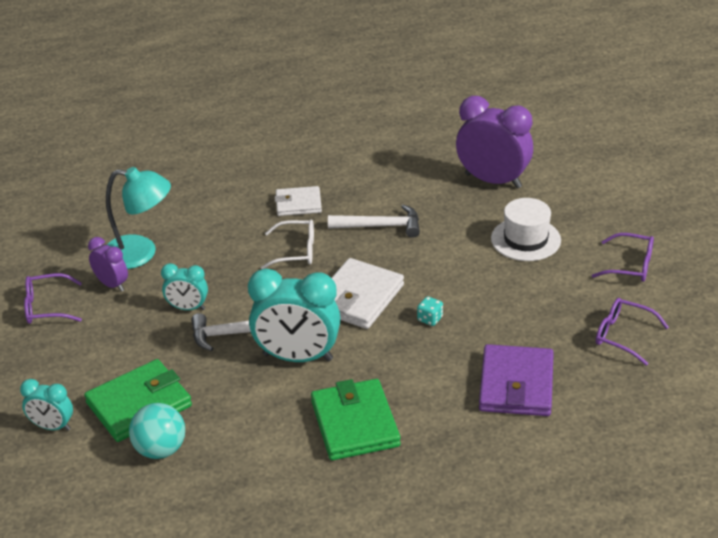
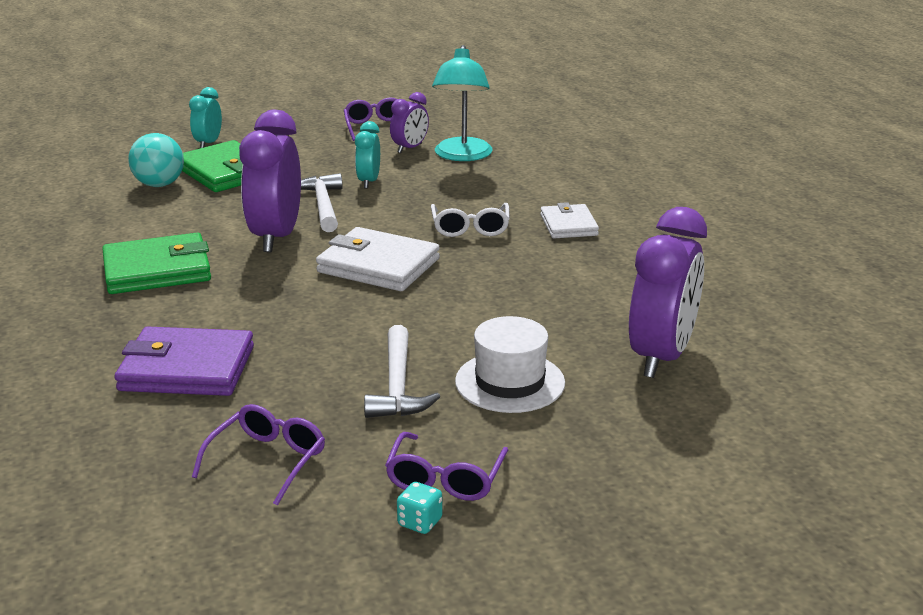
camera: 85 degrees right, 10 degrees down
turquoise clock [248,269,341,362] -> purple clock [239,110,301,252]
white hammer [328,205,420,238] -> white hammer moved to [364,325,440,418]
turquoise dice [417,296,443,326] -> turquoise dice moved to [397,482,443,534]

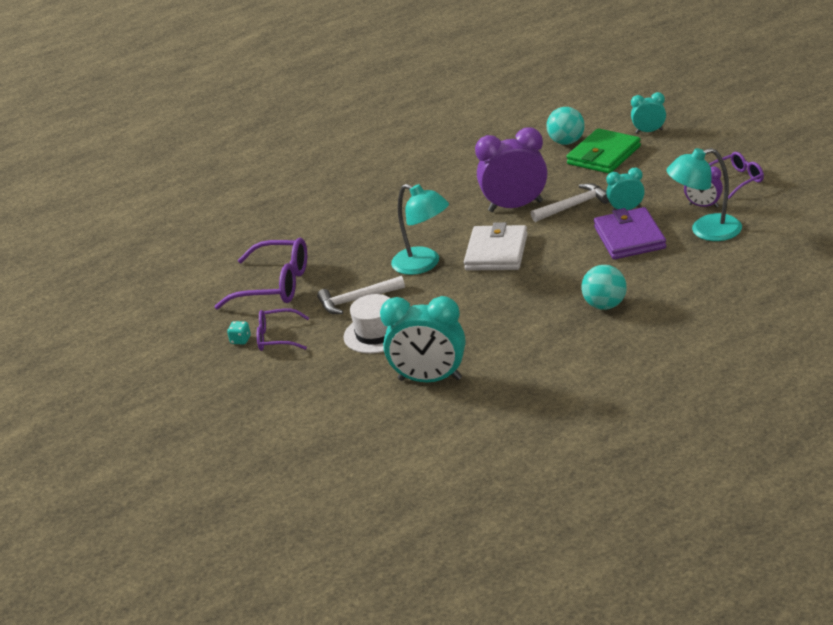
camera: 80 degrees right, 5 degrees up
green wallet [102,233,211,294] -> none
purple wallet [115,326,254,396] -> purple wallet moved to [594,207,666,259]
purple glasses [192,404,325,506] -> purple glasses [214,238,307,310], size x1.70
white glasses [431,203,510,237] -> none
white wallet [540,202,599,238] -> turquoise ball [581,265,627,310]
purple clock [629,207,707,378] -> turquoise clock [380,296,465,382]
none -> turquoise lamp [391,184,449,275]

